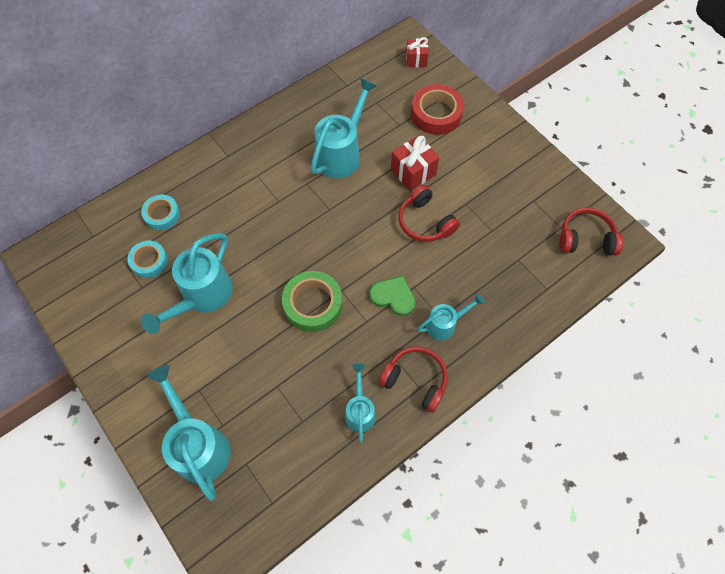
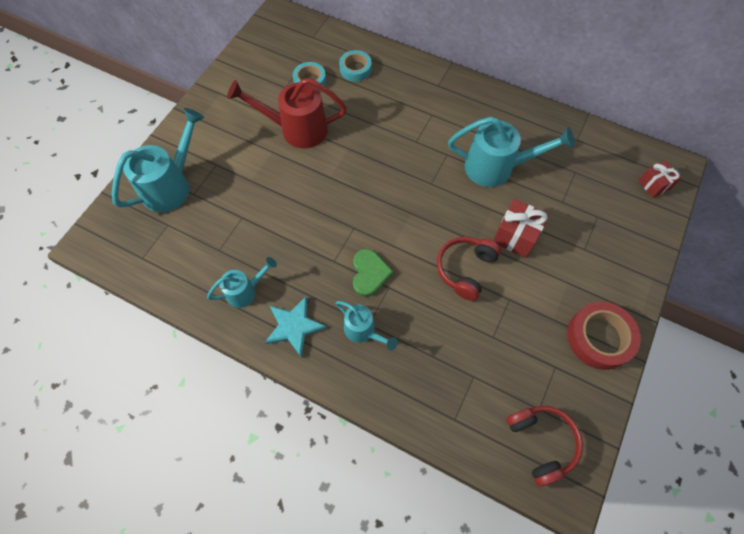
camera: 65 degrees right, 0 degrees up
turquoise watering can [141,233,232,334] -> red watering can [227,78,347,149]
green tape [282,271,343,332] -> none
red headphones [379,346,448,413] -> turquoise star [265,296,327,357]
red tape [411,84,464,135] -> red tape moved to [567,302,641,370]

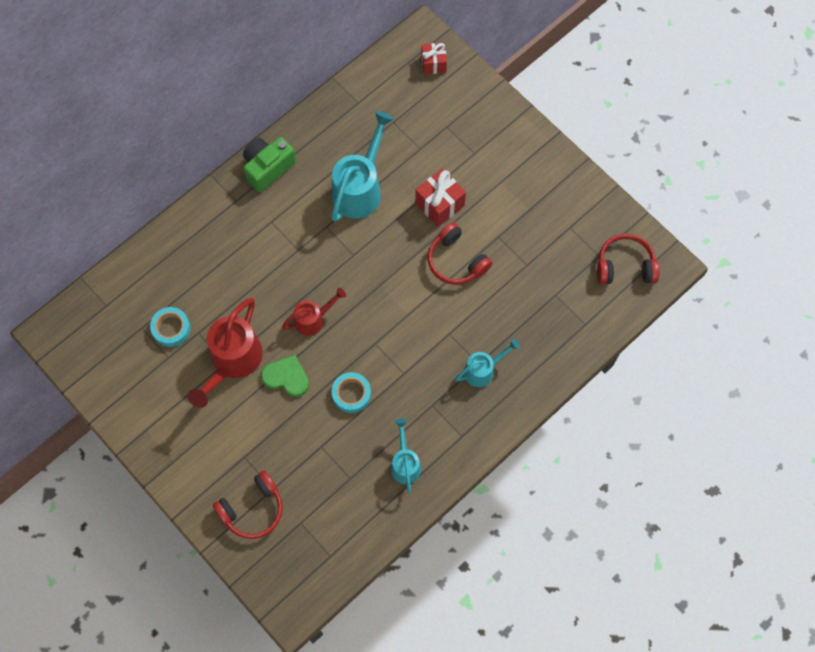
camera: 70 degrees left, 5 degrees up
turquoise watering can [112,108,204,212] -> red headphones [213,471,283,539]
turquoise star [265,296,327,357] -> none
turquoise tape [339,50,372,82] -> turquoise tape moved to [332,372,371,413]
green heart [353,249,394,297] -> green heart moved to [261,355,309,397]
red tape [567,302,641,370] -> none
none -> green camera [243,137,296,192]
none -> red watering can [282,288,346,336]

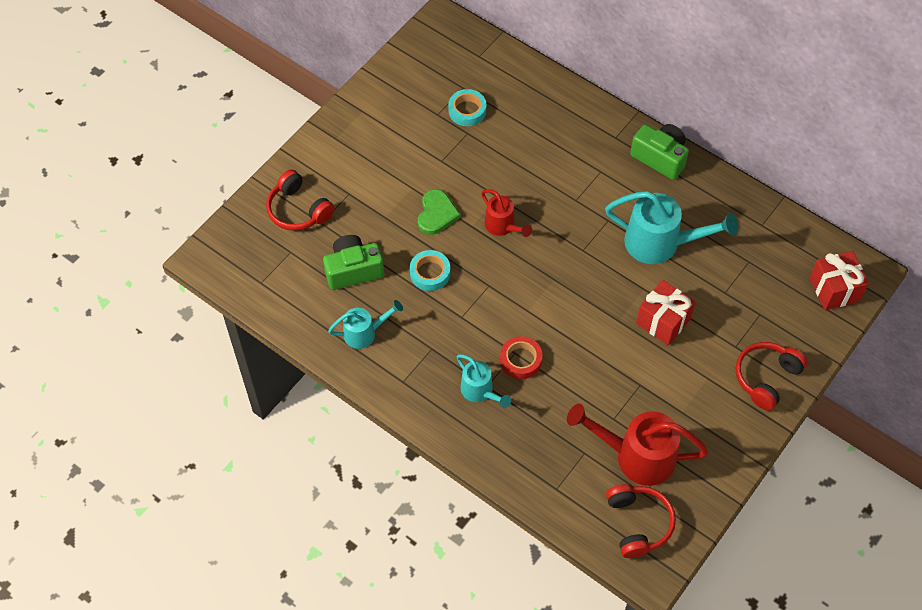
camera: 80 degrees right, 10 degrees down
red watering can [188,298,263,408] -> red watering can moved to [567,404,709,486]
red gift [421,43,447,75] -> red gift [809,251,869,310], size x1.52
red headphones [427,222,492,285] -> red headphones moved to [735,342,808,411]
none -> green camera [323,235,384,290]
none -> red tape [500,336,543,379]

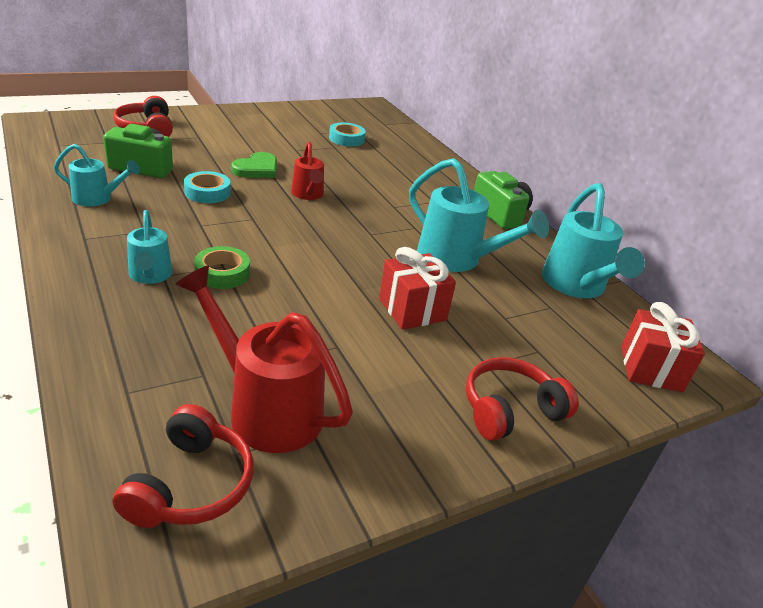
camera: 20 degrees right, 25 degrees down
red tape [500,336,543,379] -> green tape [194,246,250,289]
none -> turquoise watering can [542,183,645,298]

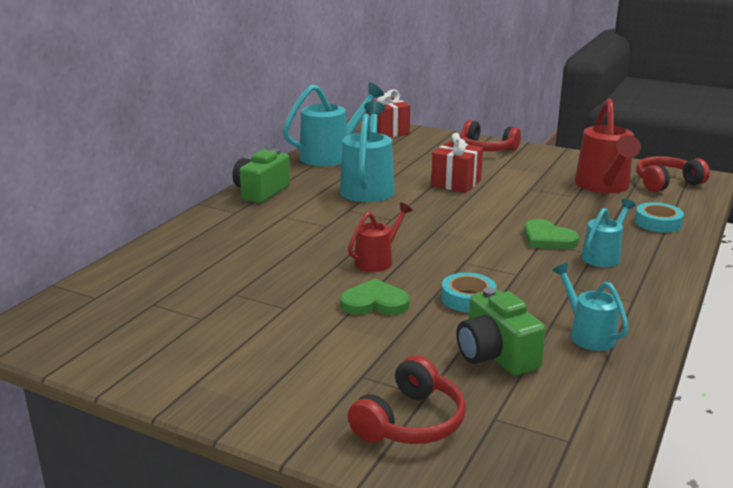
camera: 120 degrees left, 10 degrees down
green tape [194,246,250,289] -> green heart [524,219,579,249]
turquoise tape [329,122,366,147] -> turquoise tape moved to [635,202,684,233]

